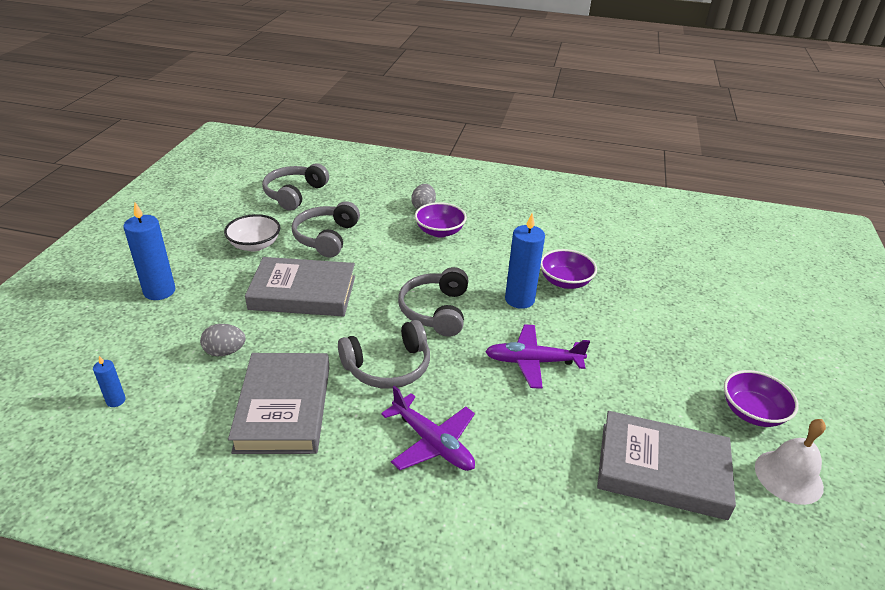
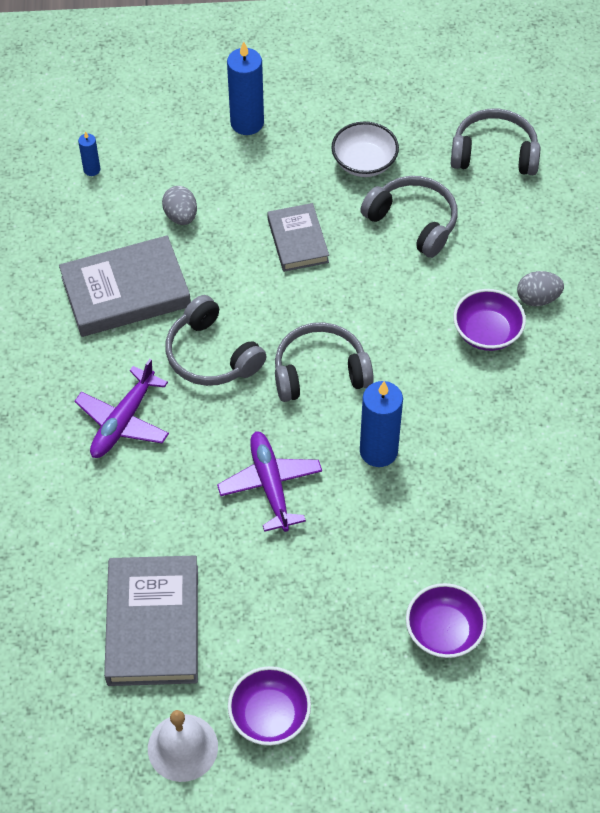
camera: 75 degrees right, 20 degrees up
grey book [245,257,355,316] -> grey book [267,203,329,272], size x0.61
grey headphones [292,201,360,257] -> grey headphones turned 45 degrees clockwise [360,176,458,258]
purple bowl [540,249,597,289] -> purple bowl moved to [406,583,487,658]

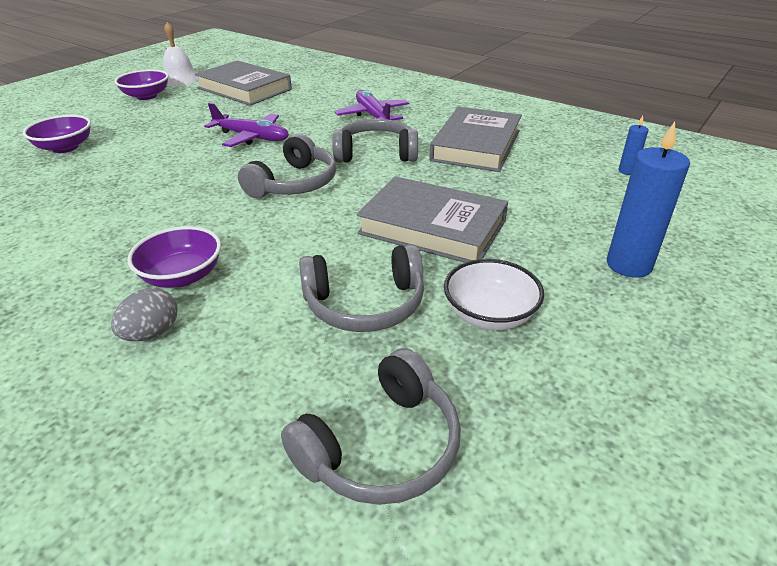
camera: 130 degrees right, 20 degrees down
grey egg [162,186,197,225] -> none
grey book [267,203,329,272] -> grey book [356,176,508,263], size x1.63
blue candle [360,381,403,467] -> none

